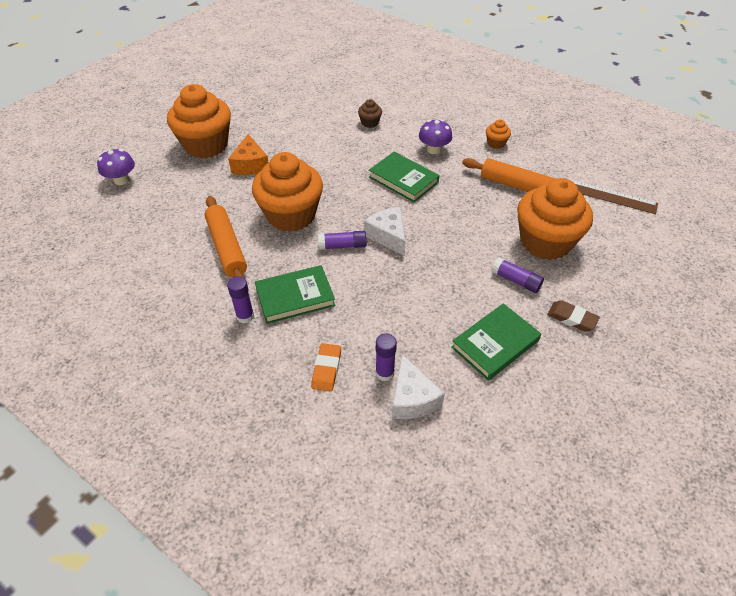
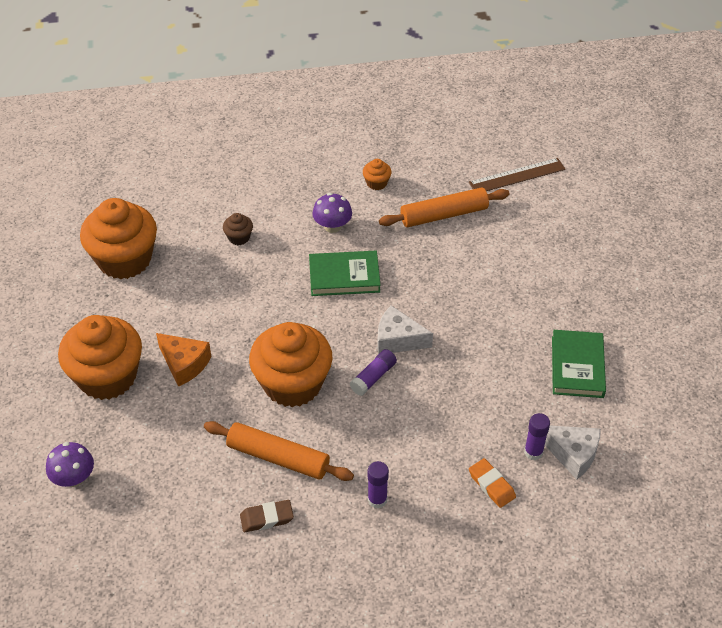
camera: 45 degrees left, 0 degrees up
green book [255,265,335,324] -> none
purple glue stick [491,257,544,293] -> none
orange cupcake [517,178,593,260] -> orange cupcake moved to [80,198,157,279]
brown eraser [547,300,600,332] -> brown eraser moved to [240,500,294,532]

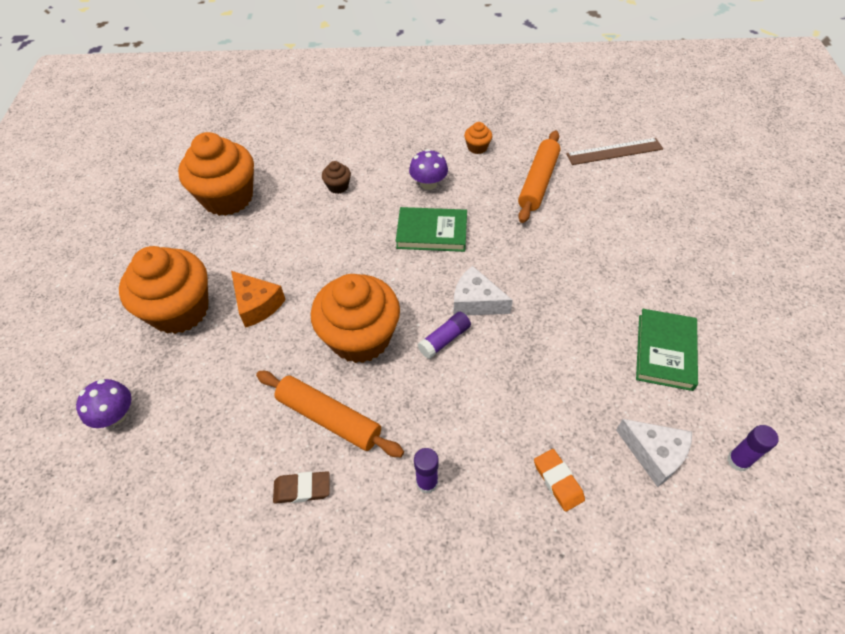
camera: 10 degrees right, 5 degrees up
orange rolling pin [379,187,509,227] -> orange rolling pin turned 60 degrees counterclockwise [518,131,560,223]
purple glue stick [524,413,550,460] -> purple glue stick moved to [727,425,779,472]

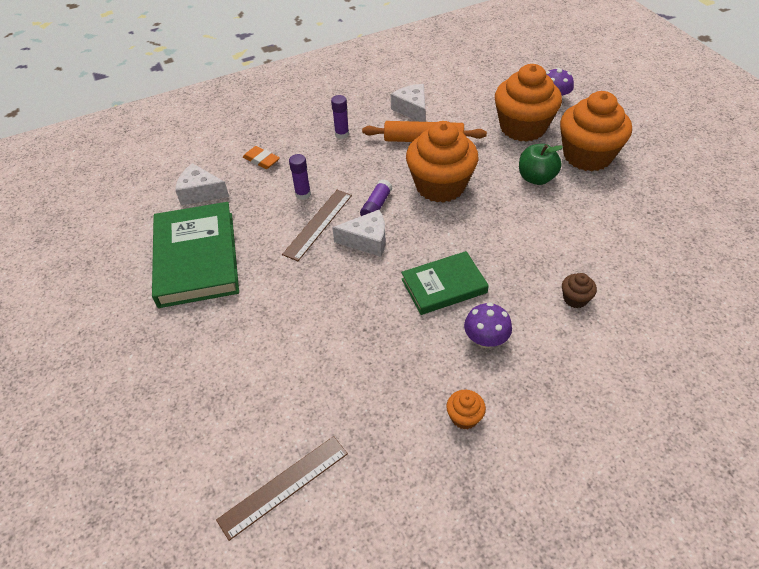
camera: 155 degrees right, 5 degrees down
orange cupcake [178,132,254,216] -> orange cupcake moved to [495,64,562,142]
orange cheese [231,271,286,328] -> green apple [519,144,563,185]
brown eraser [273,471,330,504] -> white cheese [391,84,425,122]
orange rolling pin [518,131,560,223] -> none
green book [636,309,698,391] -> green book [152,202,239,308], size x1.63
purple glue stick [727,425,779,472] -> purple glue stick moved to [289,154,311,200]
none -> brown ruler [282,190,352,261]

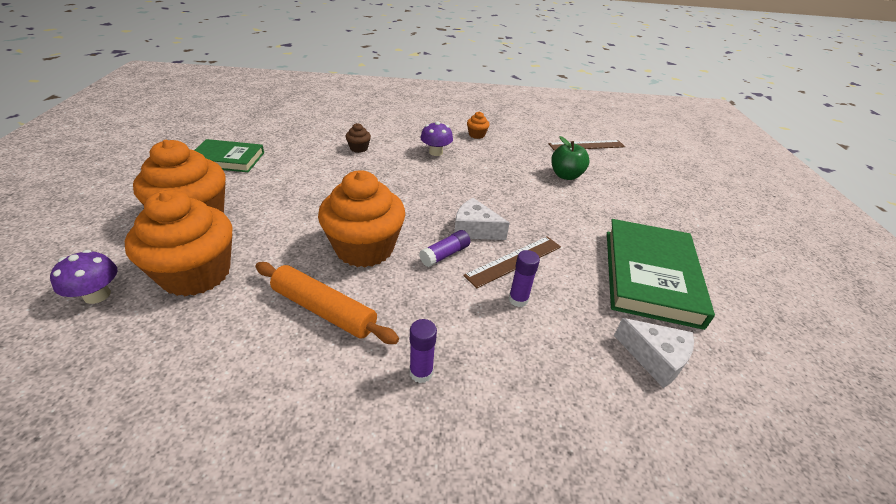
camera: 160 degrees left, 10 degrees down
orange eraser [243,146,280,169] -> none
white cheese [391,84,425,122] -> none
green book [401,251,489,315] -> green book moved to [194,139,264,172]
green apple [519,144,563,185] -> green apple moved to [551,136,590,180]

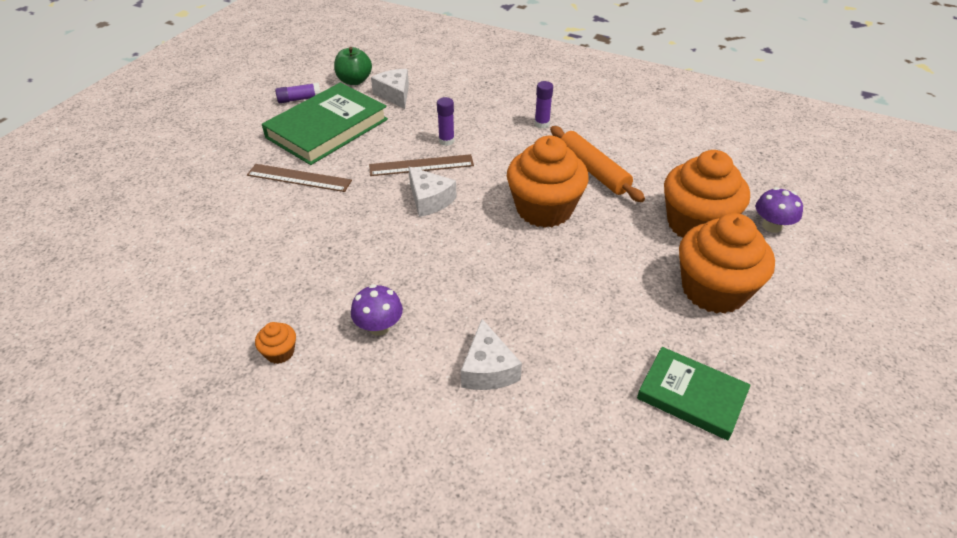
camera: 150 degrees left, 5 degrees up
brown cupcake [345,123,371,153] -> white cheese [461,319,522,390]
purple glue stick [419,230,470,267] -> purple glue stick moved to [275,83,321,103]
brown ruler [549,140,625,151] -> brown ruler moved to [247,164,352,192]
green apple [551,136,590,180] -> green apple moved to [334,47,372,85]

